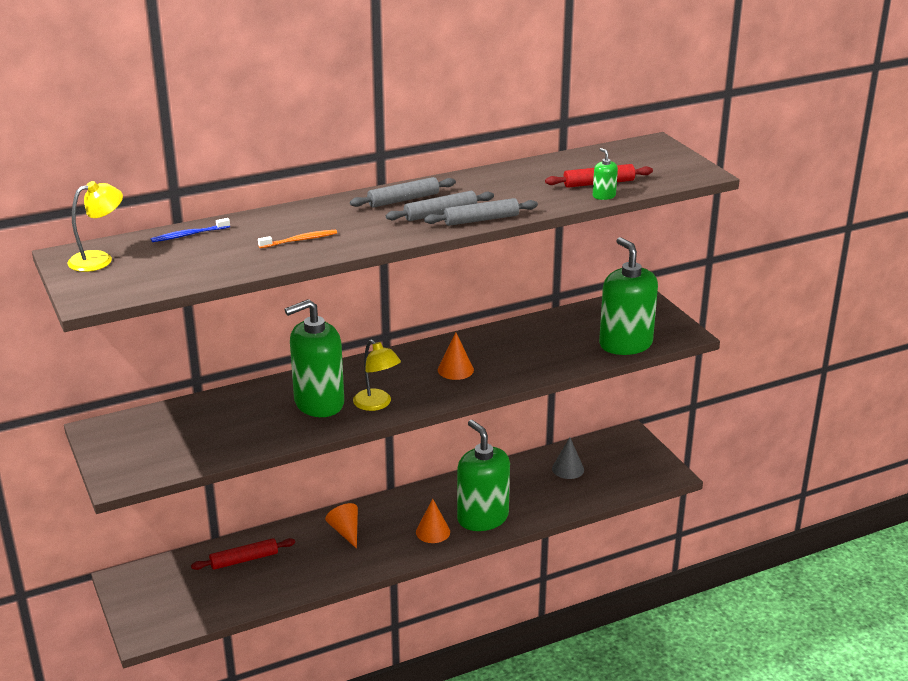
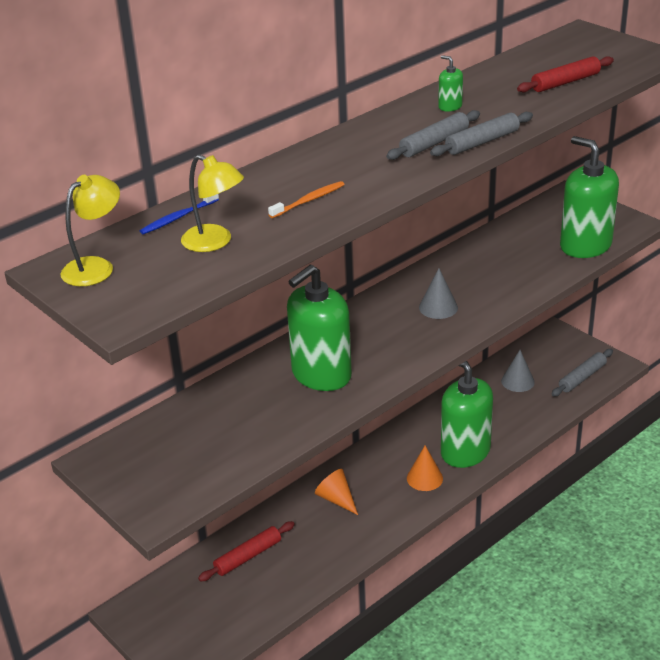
camera: 15 degrees left, 5 degrees up
grey rolling pin [350,177,456,207] -> grey rolling pin moved to [552,349,613,397]
yellow lamp [353,340,401,411] -> yellow lamp moved to [181,155,244,252]
orange cone [438,332,474,380] -> grey cone [419,268,458,319]
green soap dispenser [593,148,618,200] -> green soap dispenser moved to [438,55,463,112]

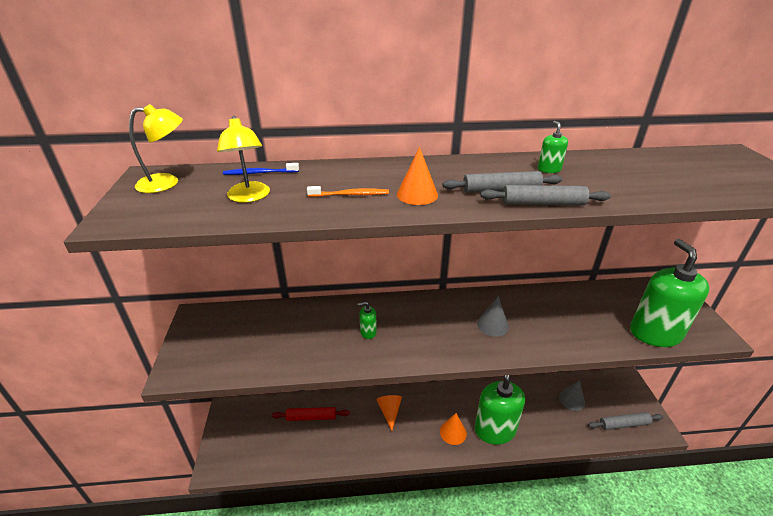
camera: 35 degrees right, 0 degrees up
green soap dispenser [287,265,352,391] -> green soap dispenser [357,302,377,339], size x0.40
red rolling pin [517,56,614,92] -> none
none -> orange cone [397,147,438,205]

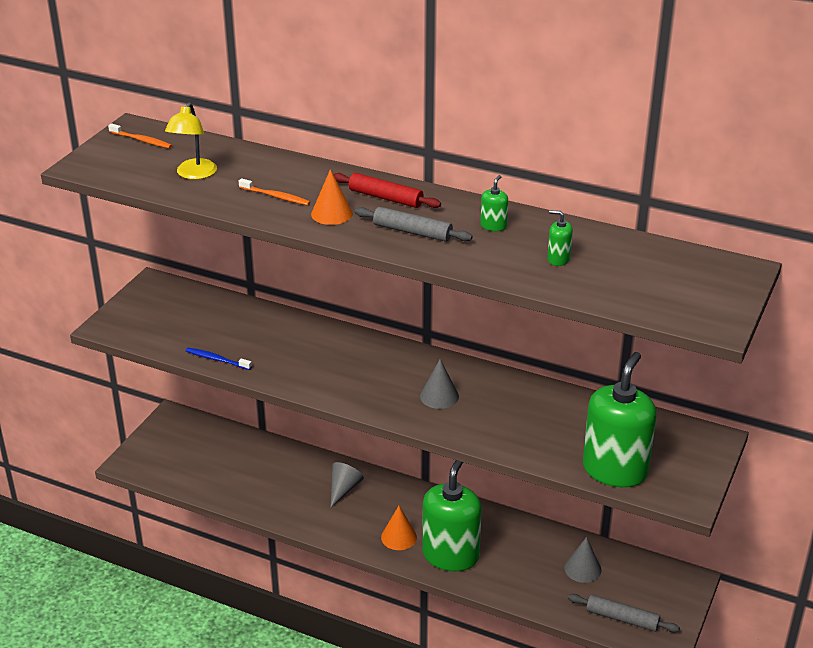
camera: 30 degrees right, 0 degrees up
yellow lamp [129,104,183,193] -> orange toothbrush [108,123,172,149]
blue toothbrush [223,163,299,175] -> blue toothbrush moved to [186,348,252,370]
red rolling pin [272,407,350,421] -> red rolling pin moved to [333,173,441,208]
green soap dispenser [357,302,377,339] -> green soap dispenser moved to [547,210,573,266]
orange cone [376,395,402,431] -> grey cone [331,462,364,507]
grey rolling pin [480,185,611,205] -> none

